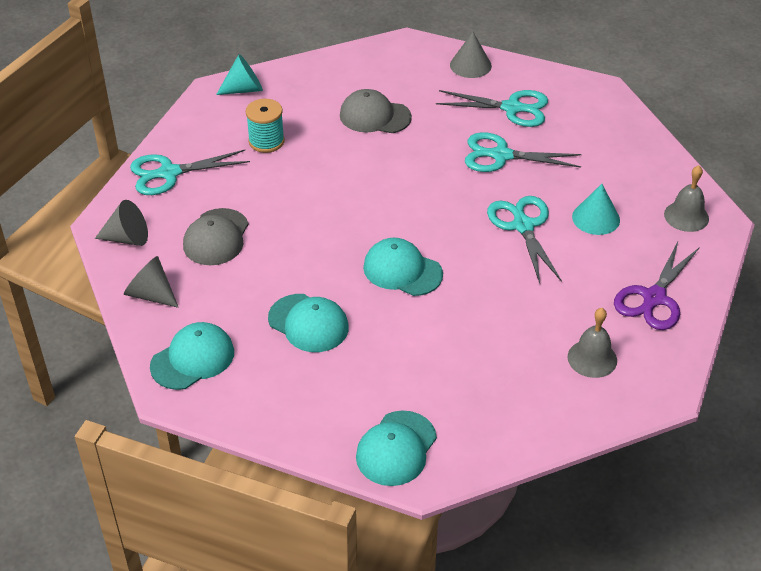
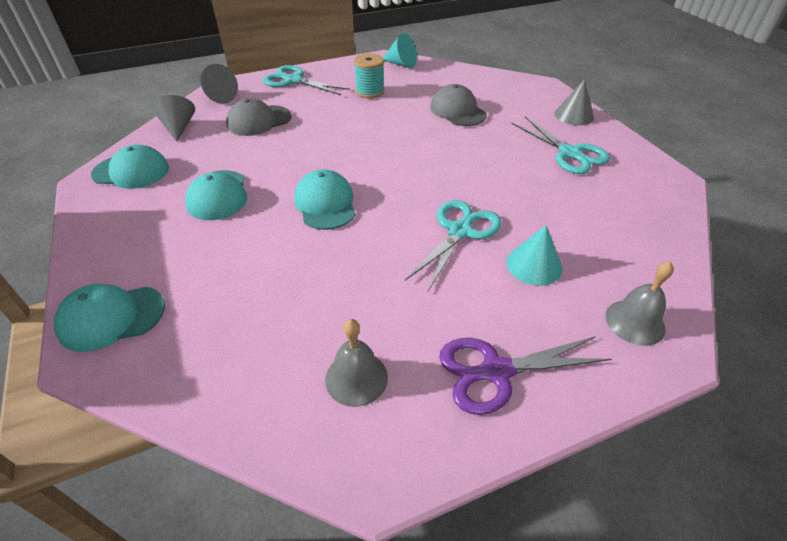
camera: 45 degrees right, 0 degrees up
turquoise scissors [465,132,582,172] -> none

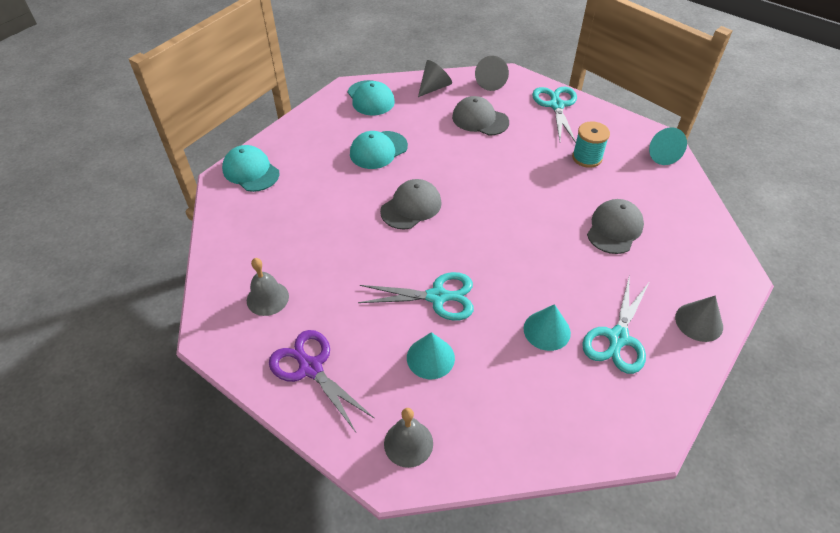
camera: 60 degrees right, 5 degrees up
turquoise cap [294,169,356,230] -> grey cap [380,179,442,229]
none -> turquoise cone [524,304,571,351]

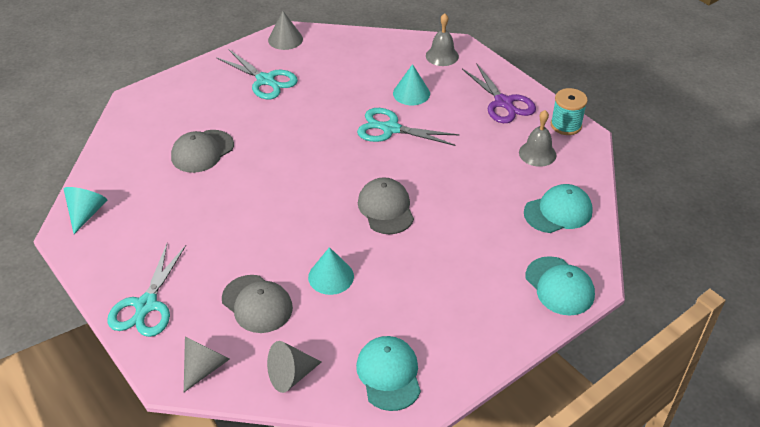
camera: 165 degrees left, 5 degrees down
turquoise cap [350,131,408,169] -> turquoise cap moved to [524,184,593,233]
grey cap [380,179,442,229] -> grey cap turned 105 degrees clockwise [358,177,414,234]
turquoise cone [524,304,571,351] -> turquoise cone moved to [308,247,354,295]
turquoise spool [572,121,610,168] -> turquoise spool moved to [551,88,588,135]
turquoise scissors [582,278,650,374] -> turquoise scissors turned 90 degrees clockwise [216,50,298,99]
grey cone [675,295,723,342] -> grey cone moved to [268,11,303,50]

